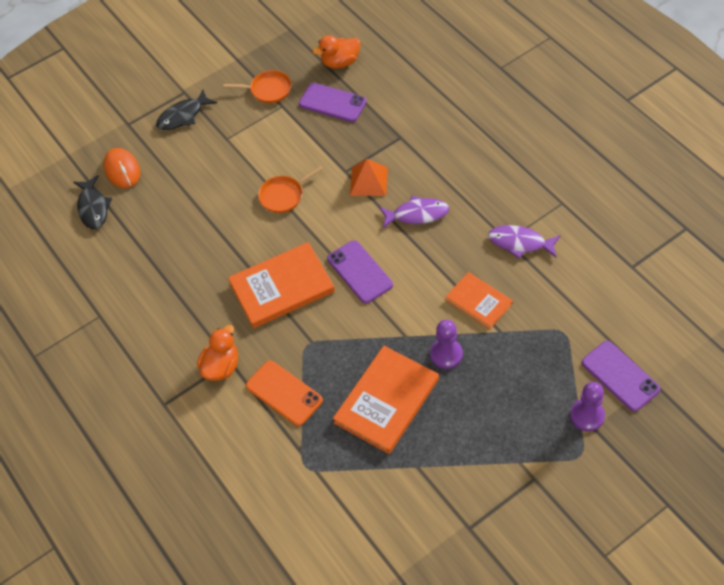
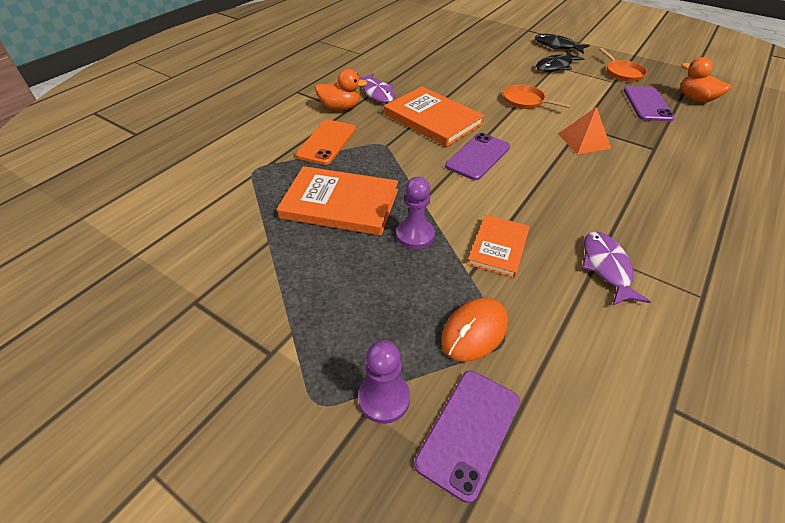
camera: 65 degrees right, 10 degrees down
black fish [74,175,112,229] -> black fish moved to [536,51,584,72]
orange mouse [104,148,140,188] -> orange mouse moved to [441,298,508,362]
purple fish [379,196,449,228] -> purple fish moved to [359,73,395,103]

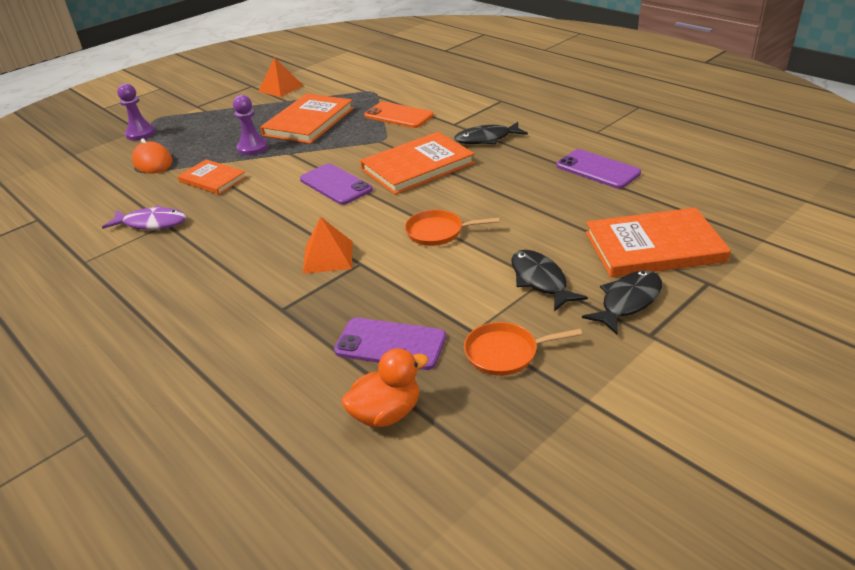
camera: 105 degrees right, 10 degrees down
orange duck [315,69,367,111] -> none
purple fish [359,73,395,103] -> black fish [454,122,528,144]
purple phone [414,371,520,503] -> purple phone moved to [556,149,641,189]
orange pan [503,85,571,109] -> orange pan turned 135 degrees counterclockwise [405,210,499,246]
none -> orange pyramid [258,57,303,97]
none -> orange book [586,207,731,277]

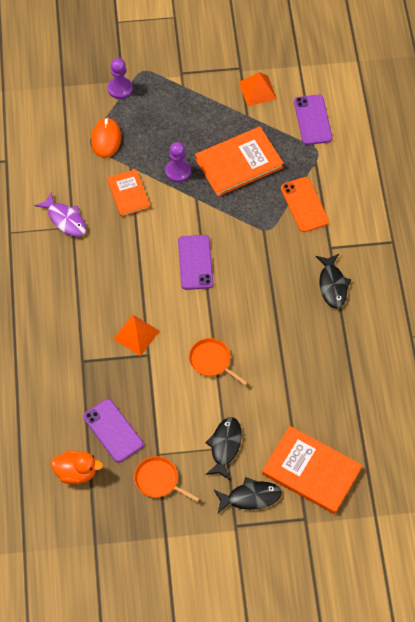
camera: 35 degrees right, 25 degrees up
orange book [360,132,475,195] -> none
black fish [454,122,528,144] -> black fish turned 120 degrees counterclockwise [316,254,351,308]
purple phone [556,149,641,189] -> purple phone moved to [294,95,332,145]

